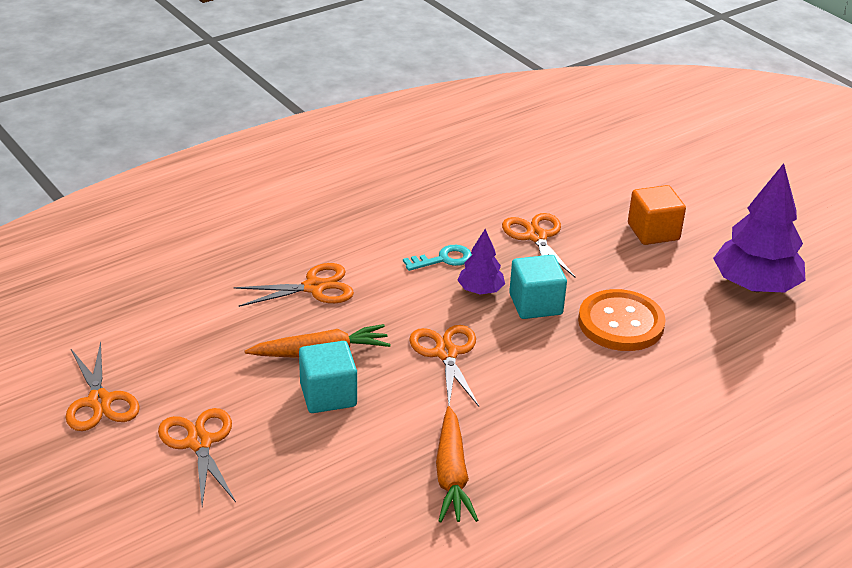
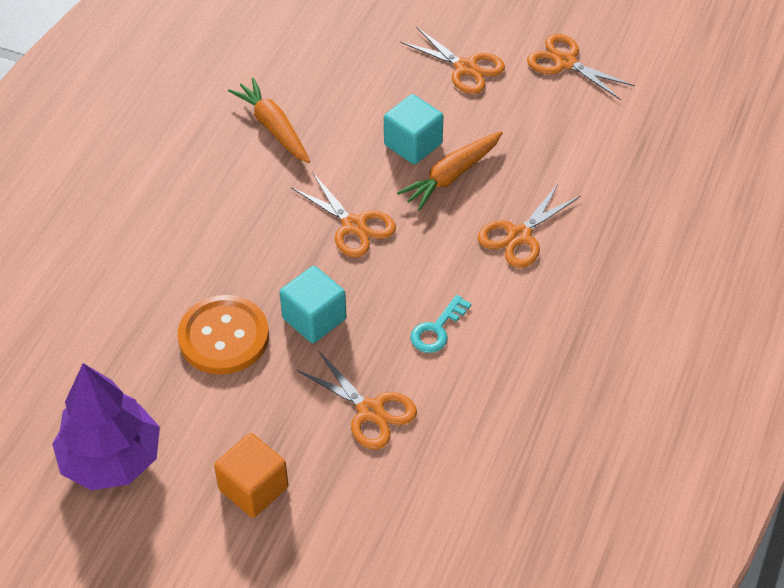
camera: 150 degrees right, 15 degrees up
purple tree [457,229,505,295] -> none

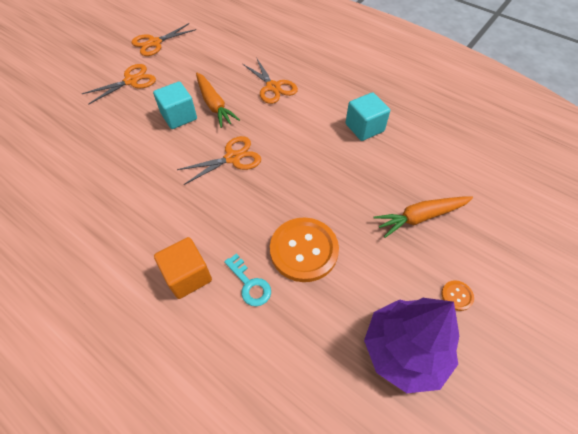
camera: 75 degrees left, 5 degrees up
orange cube [214,433,288,518] -> orange cube moved to [154,237,212,299]
orange carrot [228,78,310,163] -> orange carrot moved to [374,196,473,238]
turquoise cube [280,266,346,343] -> turquoise cube moved to [346,92,390,141]
orange scissors [297,350,417,449] -> none
turquoise key [410,295,471,353] -> turquoise key moved to [224,253,271,306]
none -> orange button [441,280,474,311]

